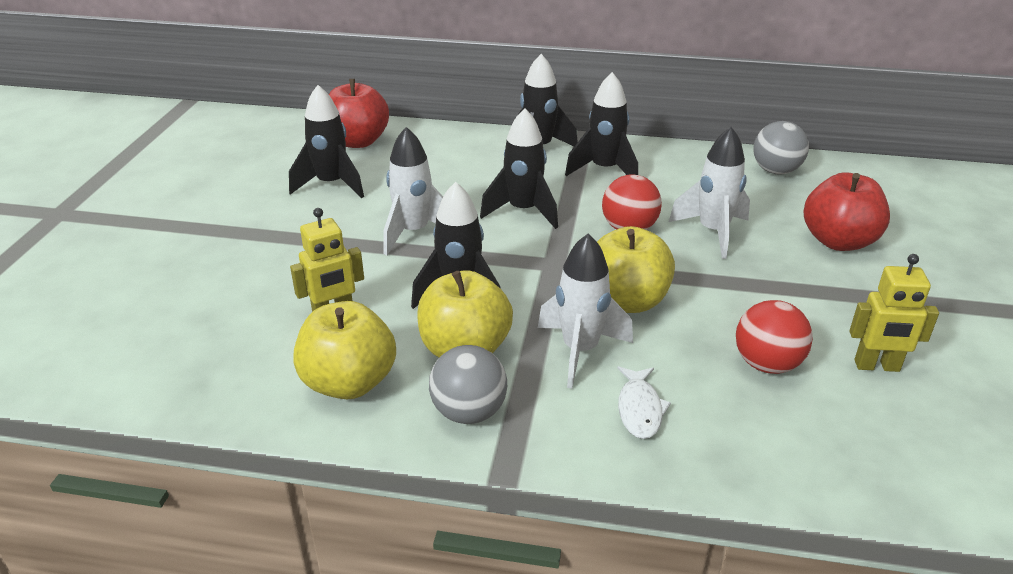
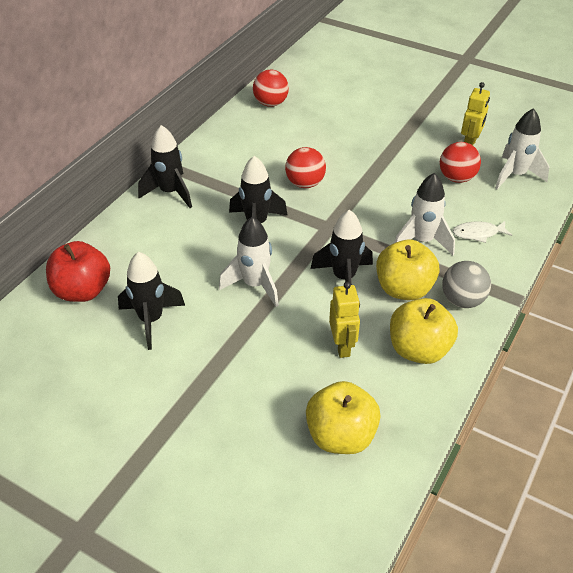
camera: 70 degrees left, 10 degrees up
black rocket [565,72,638,176] -> none
yellow apple [597,226,675,313] -> yellow apple moved to [306,381,381,454]
white fish [617,366,671,439] -> white fish turned 150 degrees clockwise [453,221,512,243]
white rocket [669,127,750,259] -> white rocket moved to [495,108,549,189]
grey ball [753,121,809,175] -> red ball [253,70,289,107]
red apple [804,172,890,251] -> none

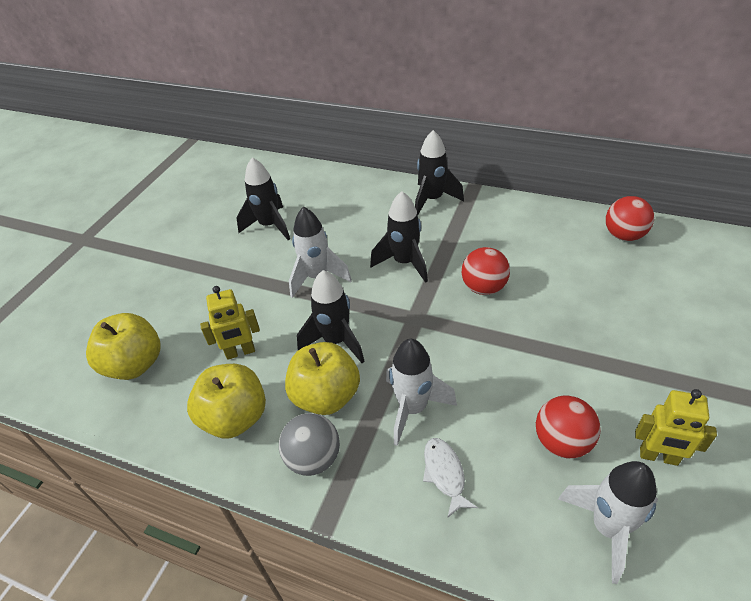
camera: 85 degrees right, 0 degrees up
red apple [46,241,110,302] -> none

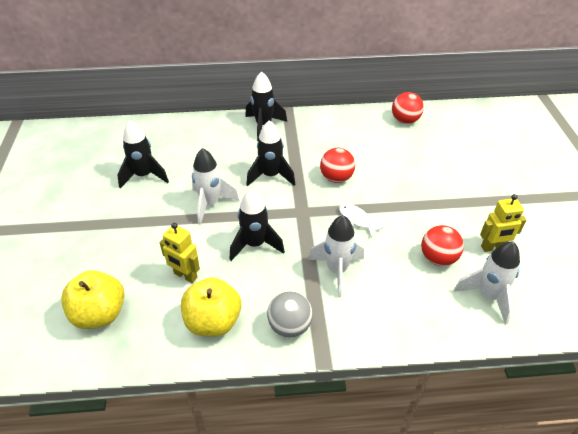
camera: 30 degrees left, 0 degrees up
yellow robot [200,286,260,360] -> yellow robot turned 75 degrees clockwise [160,223,200,283]
yellow apple [285,342,360,415] -> none
white fish [423,438,478,518] -> white fish moved to [339,203,384,237]

